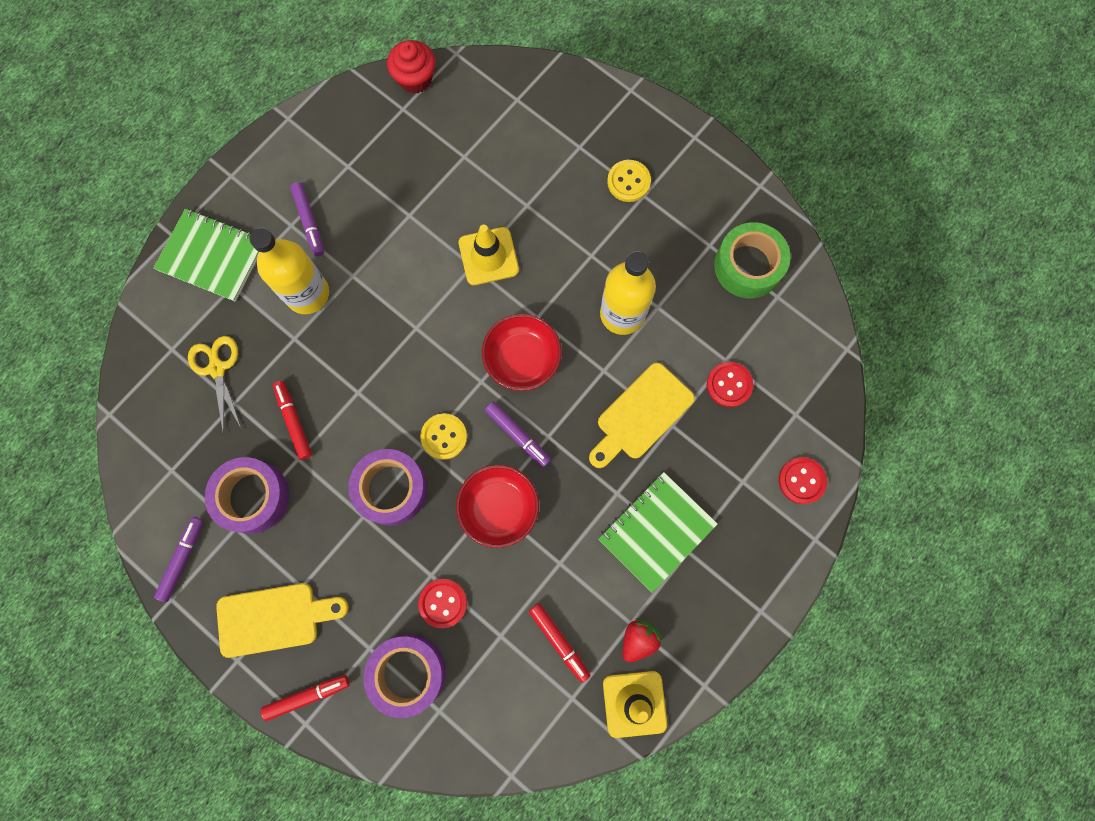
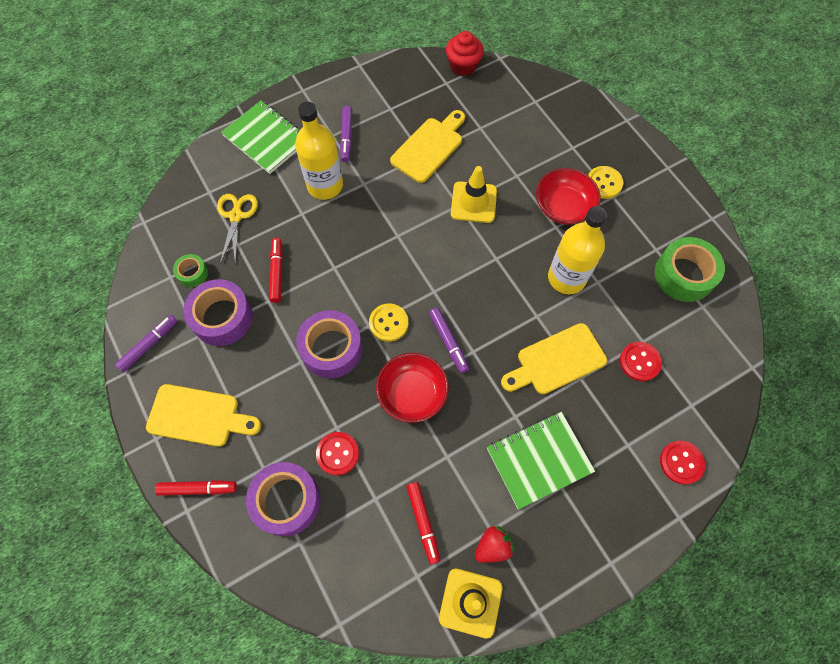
camera: 20 degrees right, 10 degrees down
red bowl [482,314,562,391] -> red bowl moved to [536,168,601,225]
none -> green tape [173,254,208,287]
none -> yellow cutting board [390,110,465,183]

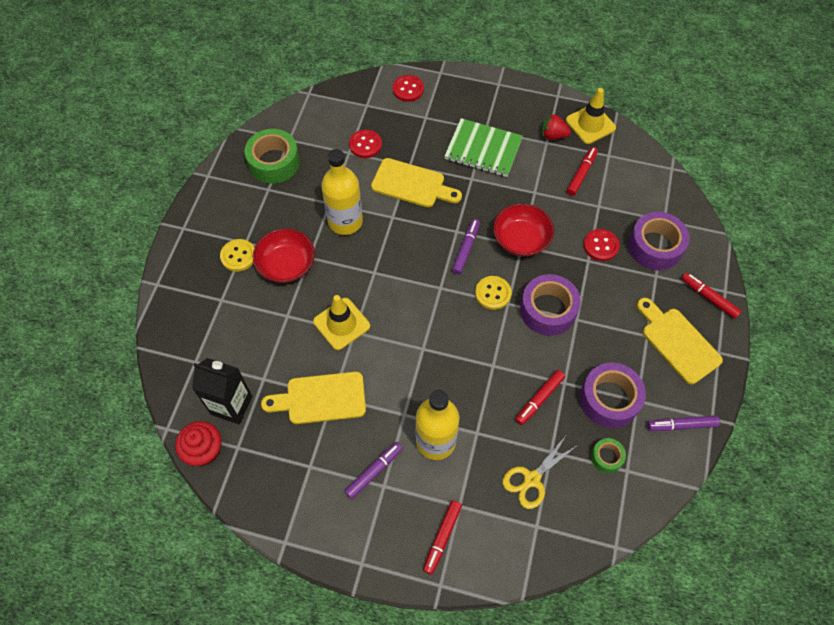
camera: 135 degrees left, 5 degrees down
green notebook [221,101,300,174] -> red marker [423,500,462,575]
none -> black carton [192,358,252,424]

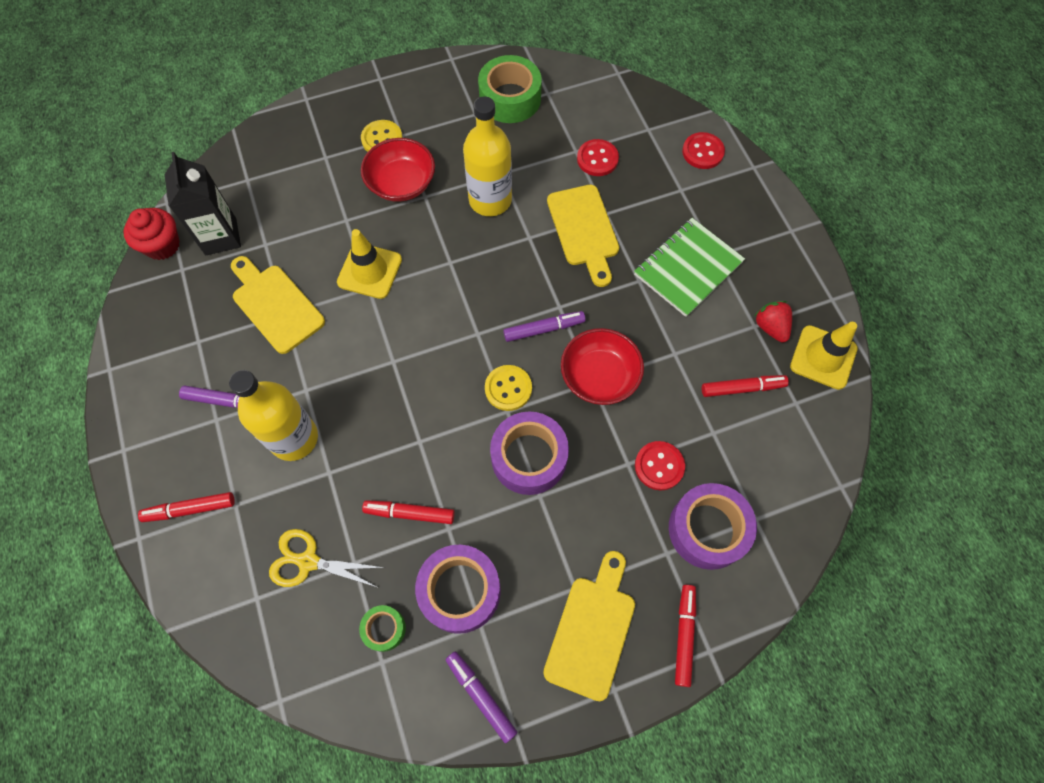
camera: 55 degrees right, 5 degrees up
green notebook [444,118,523,177] -> green notebook turned 60 degrees clockwise [634,218,745,317]

